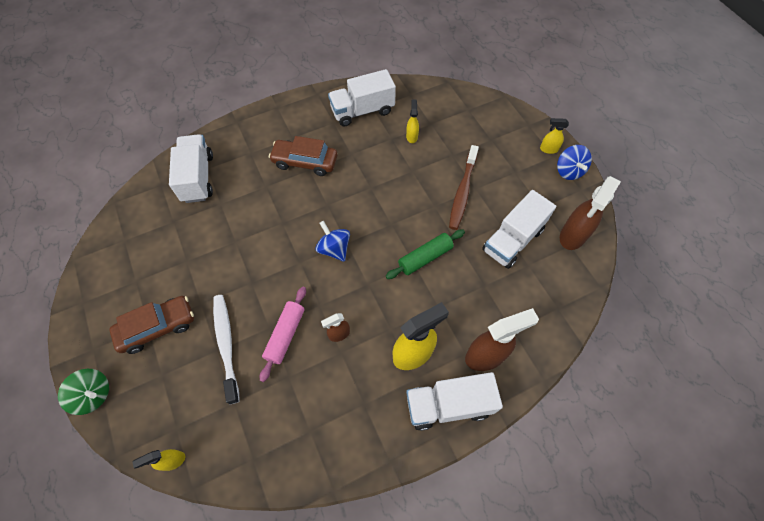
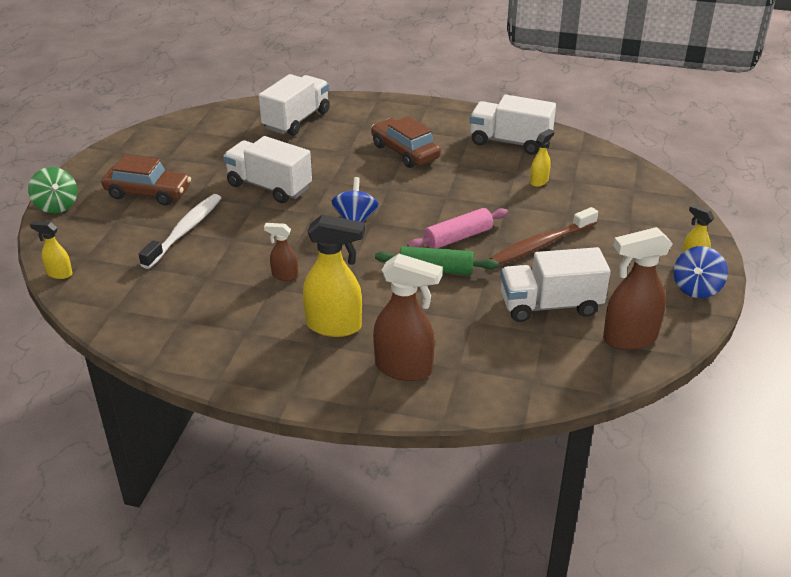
camera: 40 degrees right, 25 degrees down
pink rolling pin [260,287,306,382] -> pink rolling pin moved to [407,208,508,249]
white truck [406,372,503,431] -> white truck moved to [223,136,312,203]

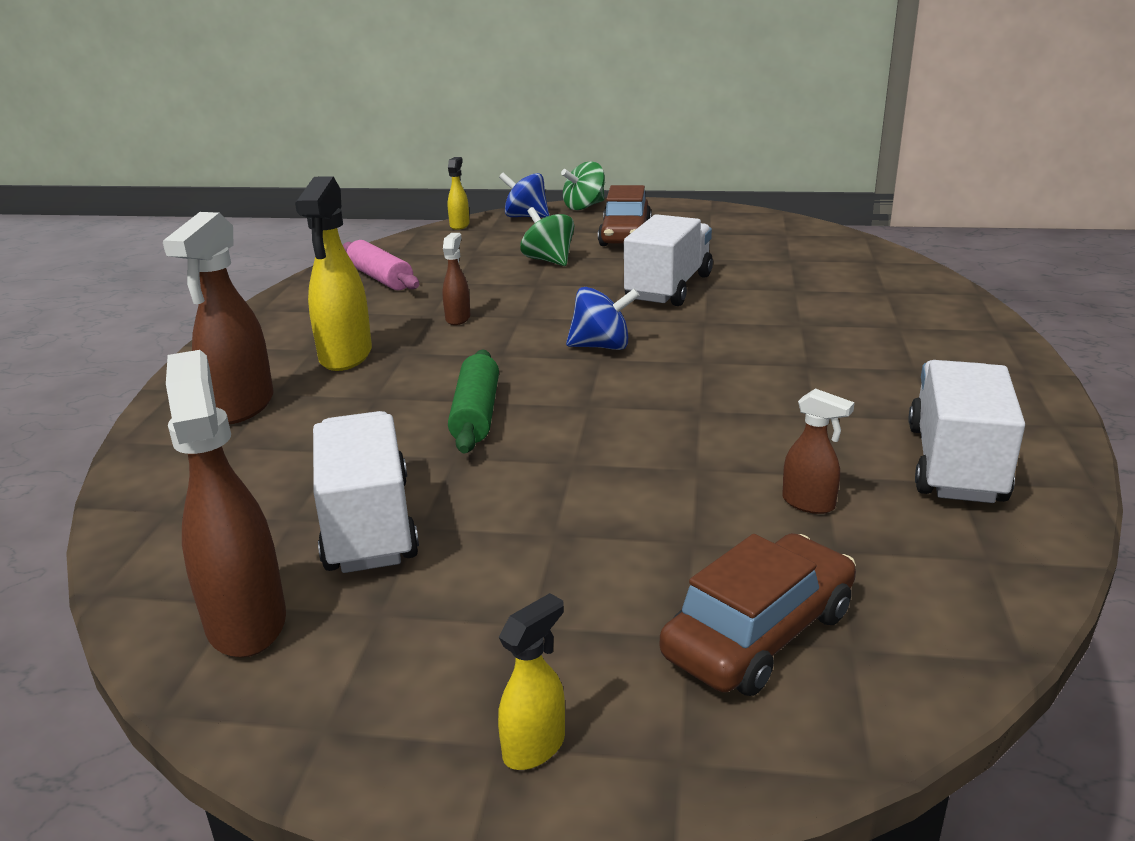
camera: 85 degrees right, 10 degrees down
white toothbrush [138,194,221,269] -> green spinning top [520,207,574,266]
white truck [259,74,330,136] -> none
brown car [371,116,441,168] -> brown car moved to [660,533,856,696]
pink rolling pin [407,208,508,249] -> pink rolling pin moved to [343,240,419,290]
brown toothbrush [490,207,598,265] -> none
yellow spray bottle [530,129,554,187] -> brown spray bottle [782,388,855,514]
blue spinning top [674,246,728,298] -> blue spinning top moved to [499,173,549,218]

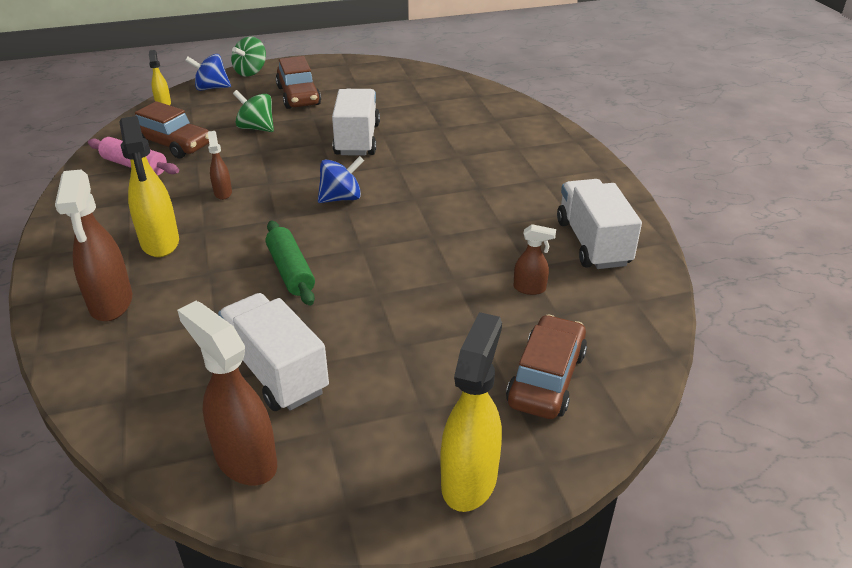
camera: 25 degrees left, 10 degrees up
yellow spray bottle [498,593,565,770] -> yellow spray bottle [440,312,502,512], size x1.94
none -> brown car [135,101,209,158]

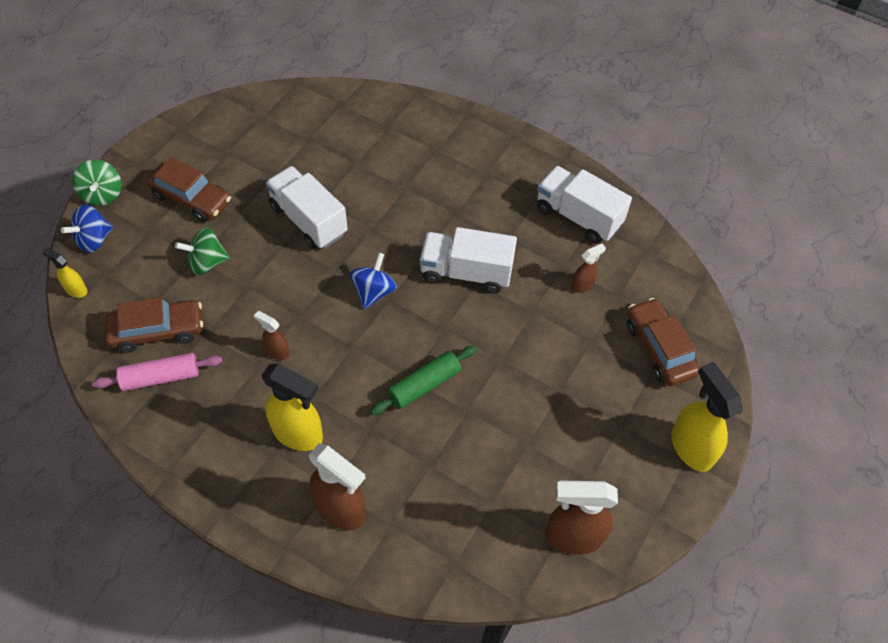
camera: 45 degrees left, 20 degrees up
white truck [218,293,329,411] -> white truck moved to [419,227,517,293]
green rolling pin [266,221,315,306] -> green rolling pin turned 60 degrees counterclockwise [370,346,477,415]

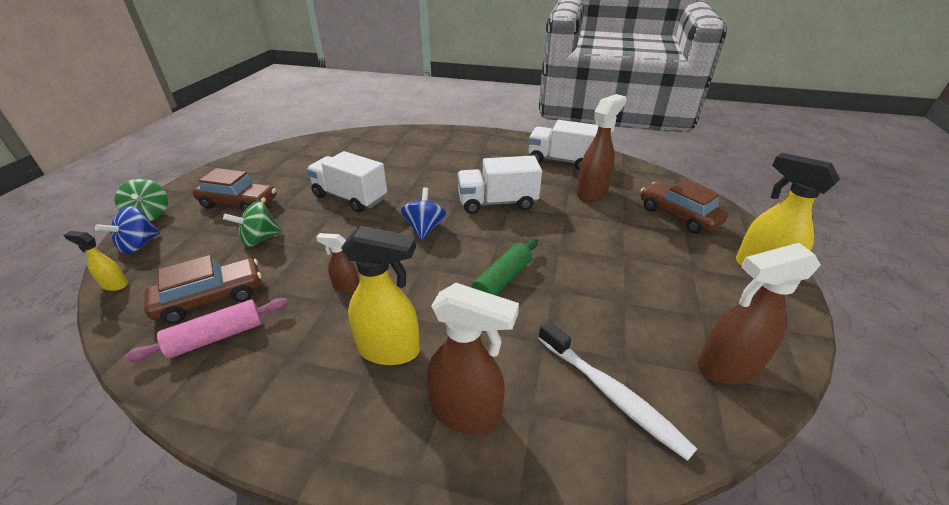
camera: 15 degrees left, 20 degrees down
brown spray bottle [571,243,606,293] -> brown spray bottle [577,94,627,202], size x1.94
none -> white toothbrush [538,321,697,461]

